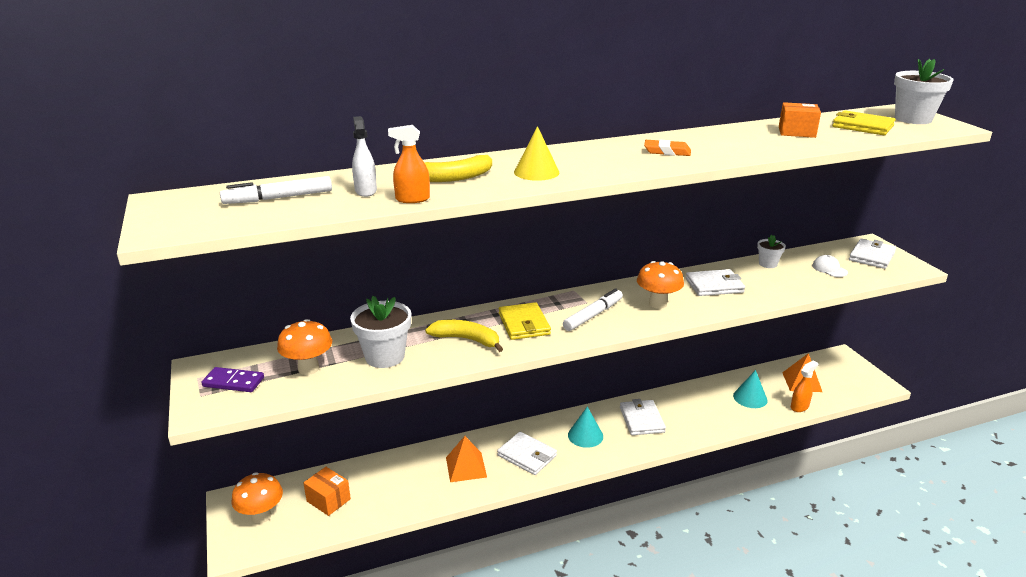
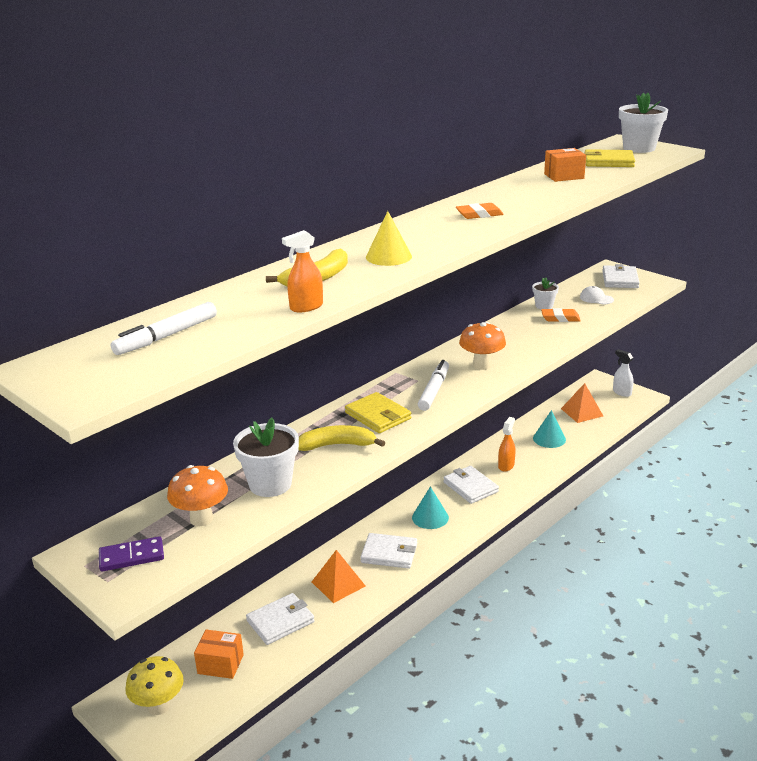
camera: 25 degrees left, 0 degrees up
orange mushroom [231,472,283,524] -> yellow mushroom [125,656,184,715]
white spray bottle [352,116,377,197] -> white spray bottle moved to [613,349,634,397]
white wallet [685,269,745,296] -> white wallet moved to [246,593,315,645]
orange spray bottle [791,360,818,412] -> orange spray bottle moved to [498,417,516,472]
none -> orange eraser [541,308,581,322]

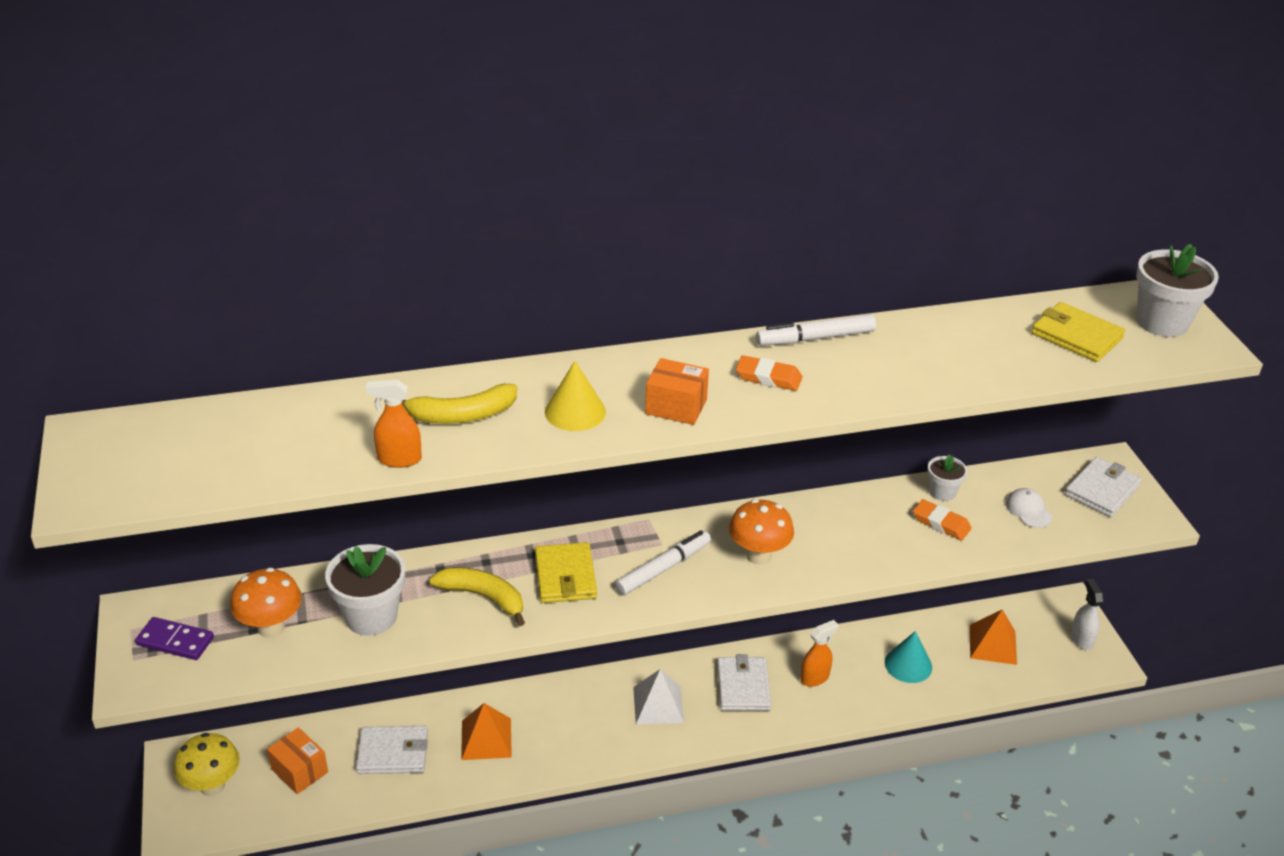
camera: 30 degrees right, 10 degrees up
white marker [111,302,217,355] -> white marker moved to [756,314,876,346]
white wallet [360,533,417,569] -> none
turquoise cone [412,487,449,529] -> white pyramid [633,669,684,725]
orange box [544,148,586,182] -> orange box moved to [645,358,709,425]

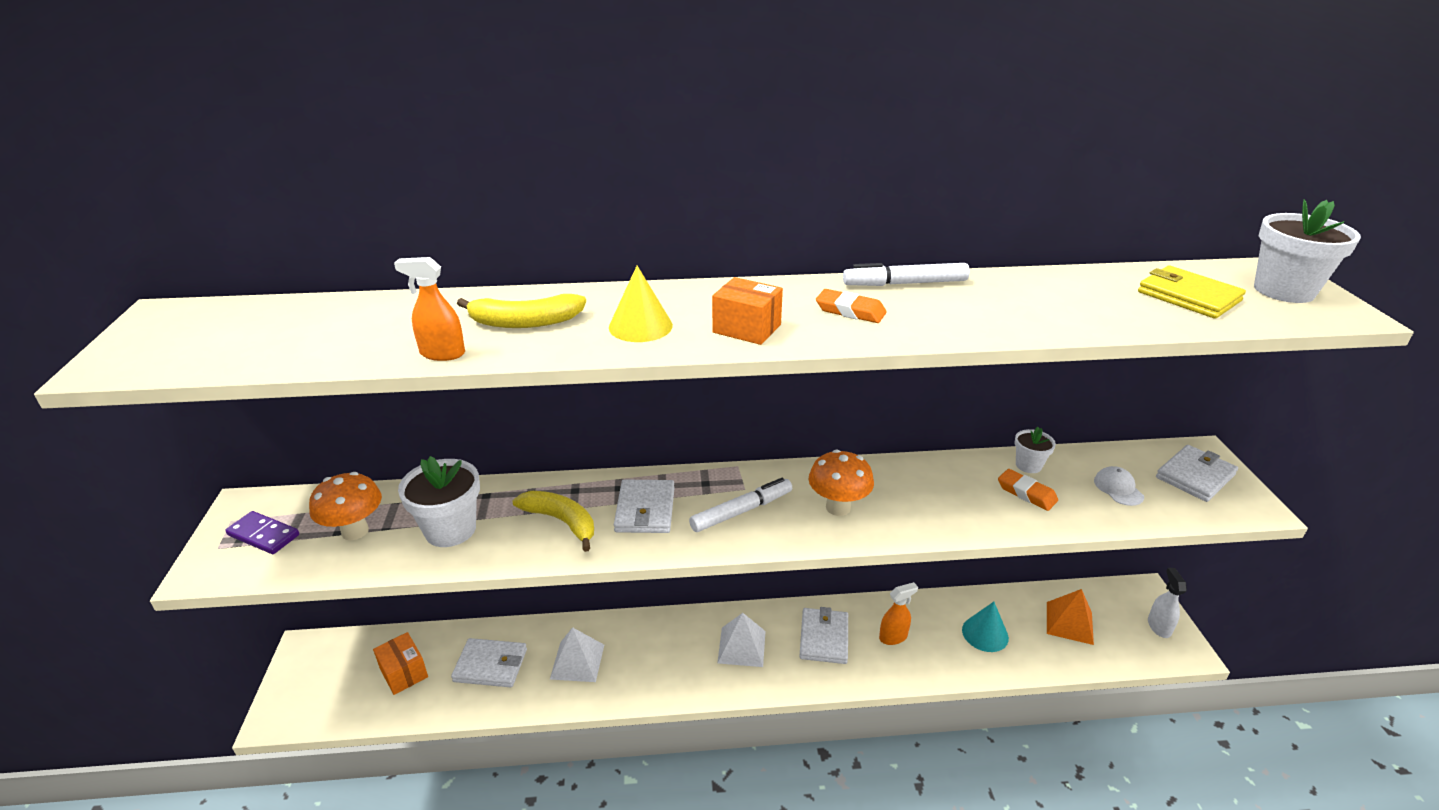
camera: 10 degrees right, 5 degrees down
yellow mushroom [174,733,240,796] -> none
orange pyramid [461,703,512,760] -> white pyramid [550,627,604,682]
yellow wallet [535,542,597,603] -> white wallet [614,480,675,533]

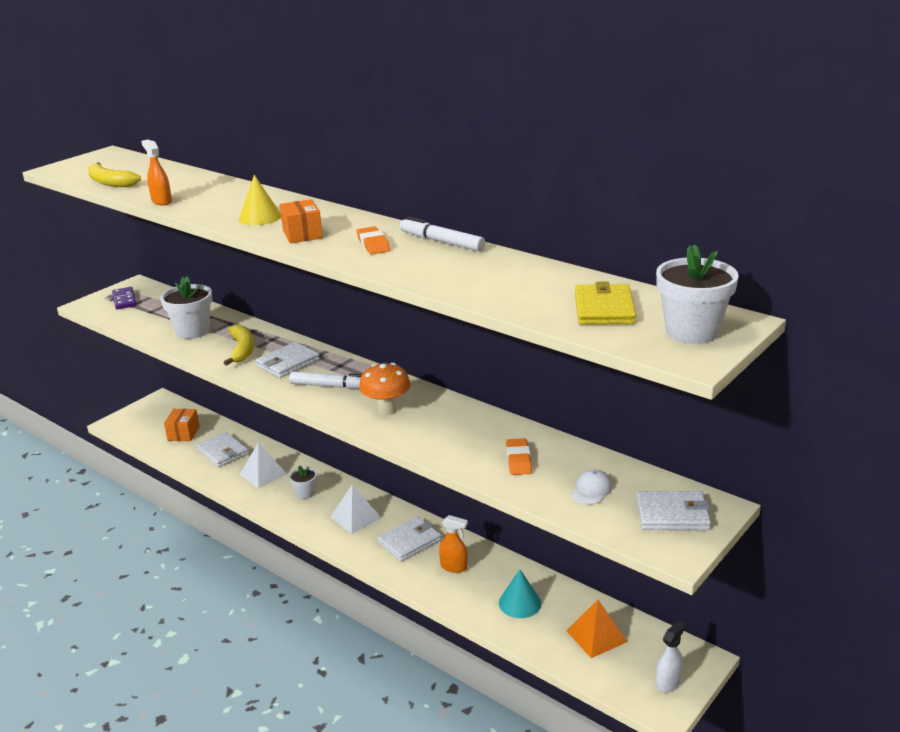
camera: 45 degrees right, 5 degrees down
orange mushroom [309,472,382,540] -> none
yellow banana [457,294,586,328] -> yellow banana moved to [88,163,141,187]
white flower pot [1015,427,1056,473] -> white flower pot moved to [289,466,317,499]

